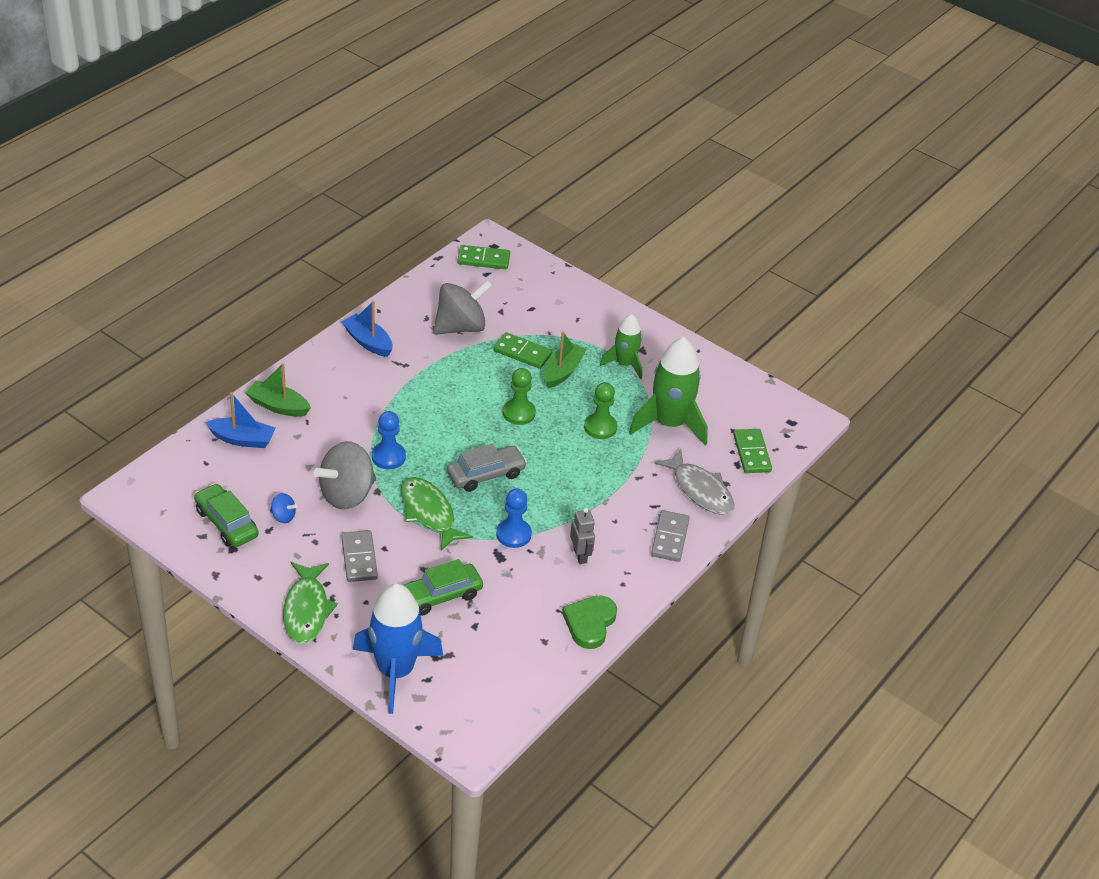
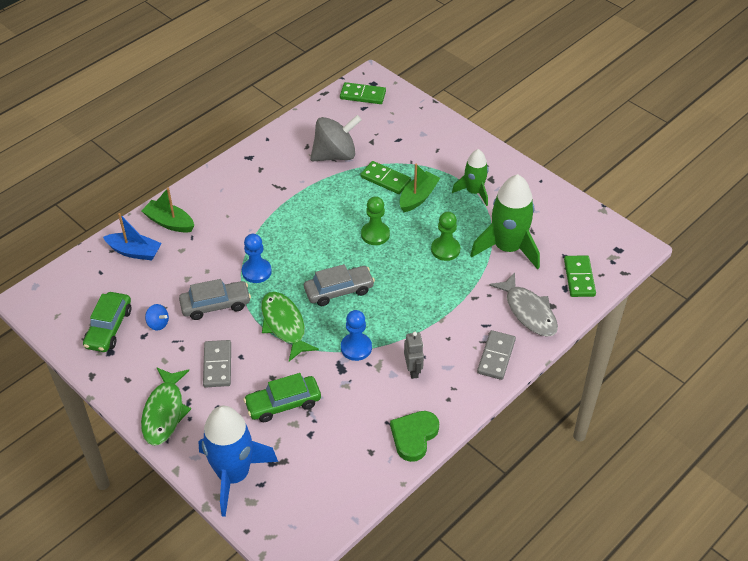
camera: 10 degrees right, 5 degrees up
green car [194,483,259,547] -> green car turned 135 degrees counterclockwise [83,292,131,352]
grey spinning top [314,441,376,510] -> grey car [179,279,251,320]
blue boat [342,301,392,357] -> none

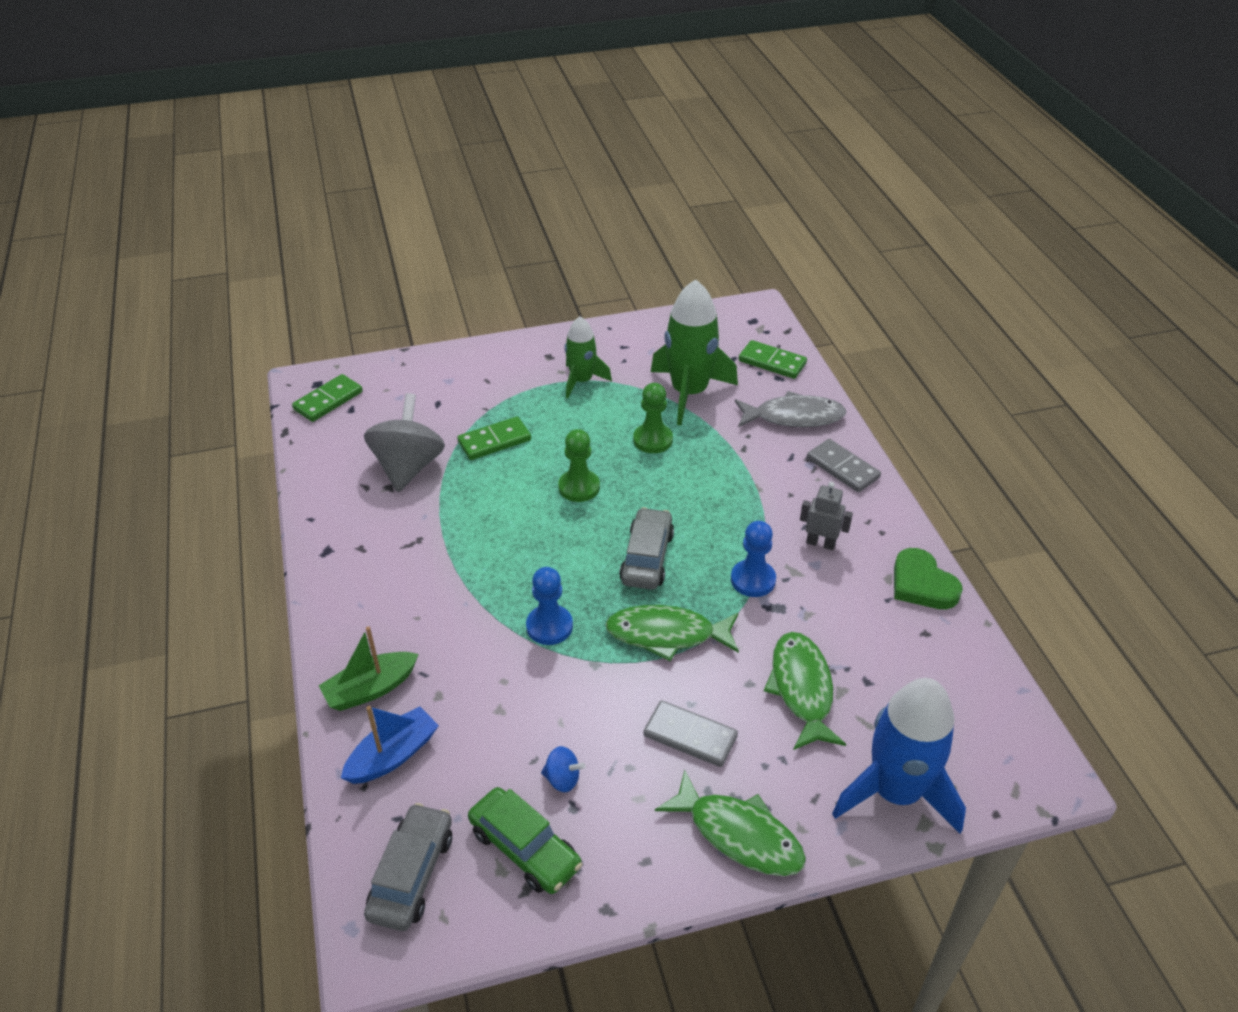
camera: 60 degrees left, 5 degrees down
blue spinning top [145,304,169,331] -> blue spinning top turned 45 degrees clockwise [541,746,586,792]
grey car [179,279,251,320] -> grey car moved to [364,803,452,931]
green car [243,373,321,422] -> green fish [764,632,846,750]
green boat [399,164,440,212] -> none

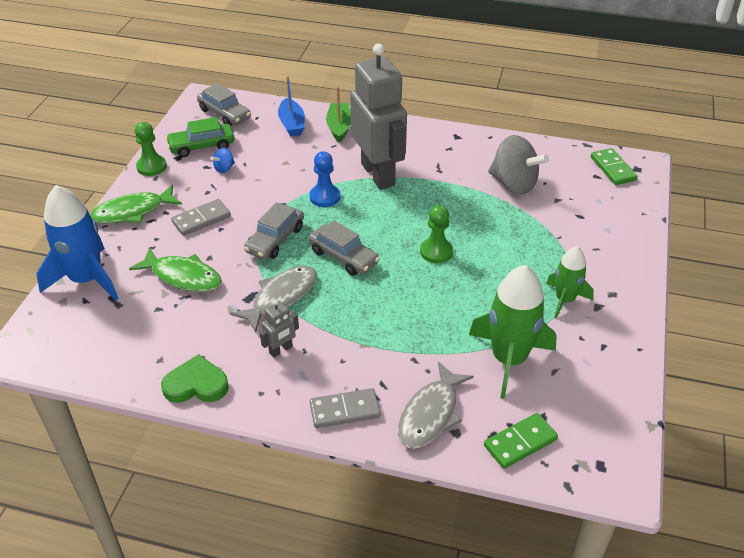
camera: 120 degrees right, 0 degrees up
green domino [457,417,531,460] -> none
green fish [605,605,739,661] -> grey car [244,203,304,259]
green pawn [633,383,673,453] -> green pawn moved to [135,122,167,176]
blue pawn [731,521,776,597] -> grey fish [230,266,317,332]
none -> grey robot [350,43,407,190]

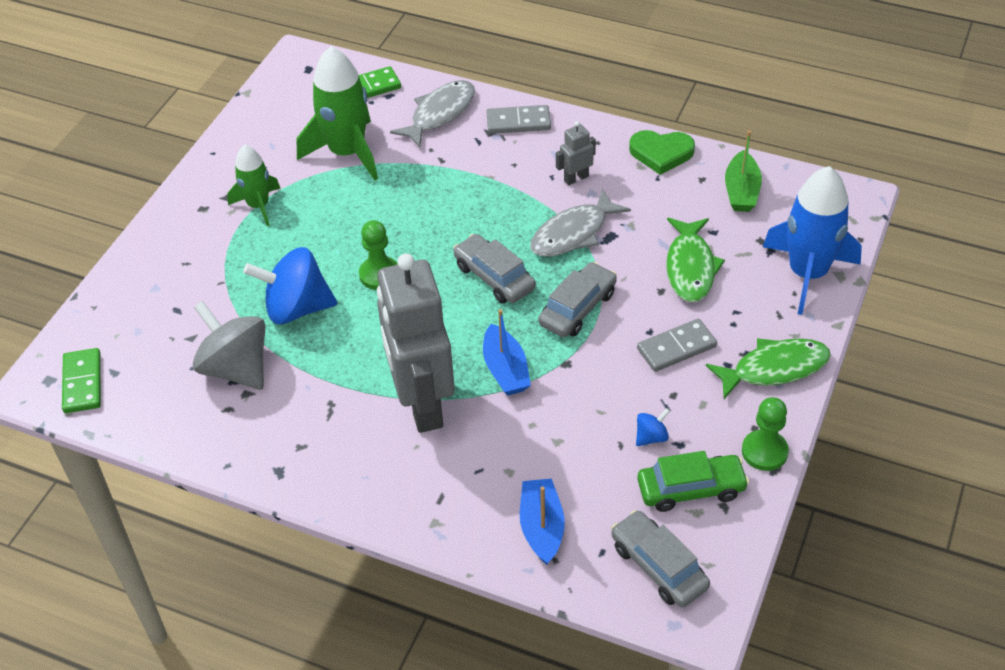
camera: 170 degrees left, 5 degrees up
green fish [129,247,222,292] -> green fish turned 120 degrees counterclockwise [666,218,725,302]
blue pawn [310,151,340,207] -> blue boat [483,309,531,396]
green boat [326,87,351,143] -> green boat moved to [725,130,762,212]
none -> blue spinning top [243,247,337,324]

